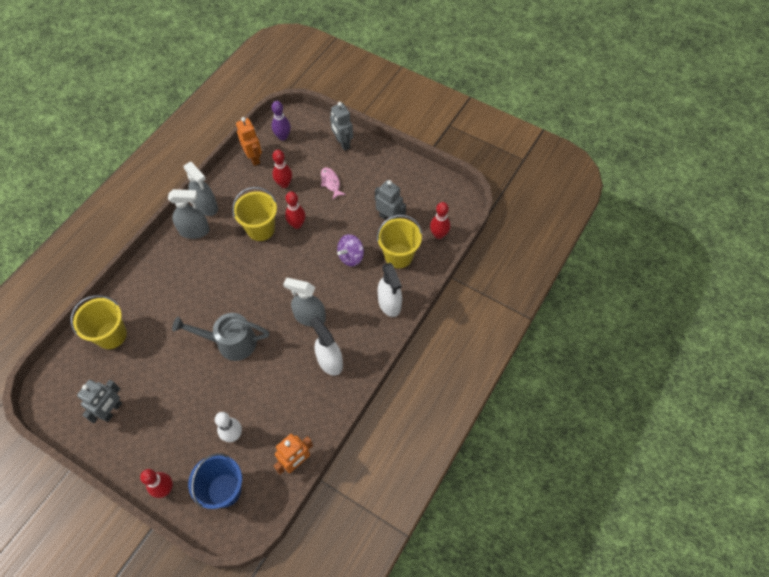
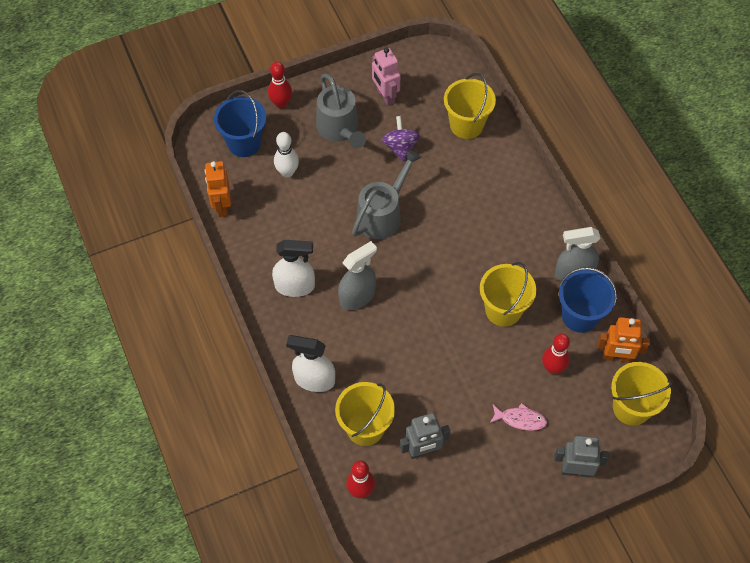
camera: 125 degrees right, 0 degrees up
grey robot [77,380,122,423] -> pink robot [372,47,401,106]
grey spray bottle [168,189,210,239] -> none
purple bowling pin [271,101,291,141] -> yellow bucket [611,362,672,426]
red bowling pin [285,191,306,229] -> none
purple spinning top [337,234,364,267] -> purple spinning top moved to [382,116,420,161]
none -> grey watering can [316,74,366,149]
none -> blue bucket [559,267,617,333]

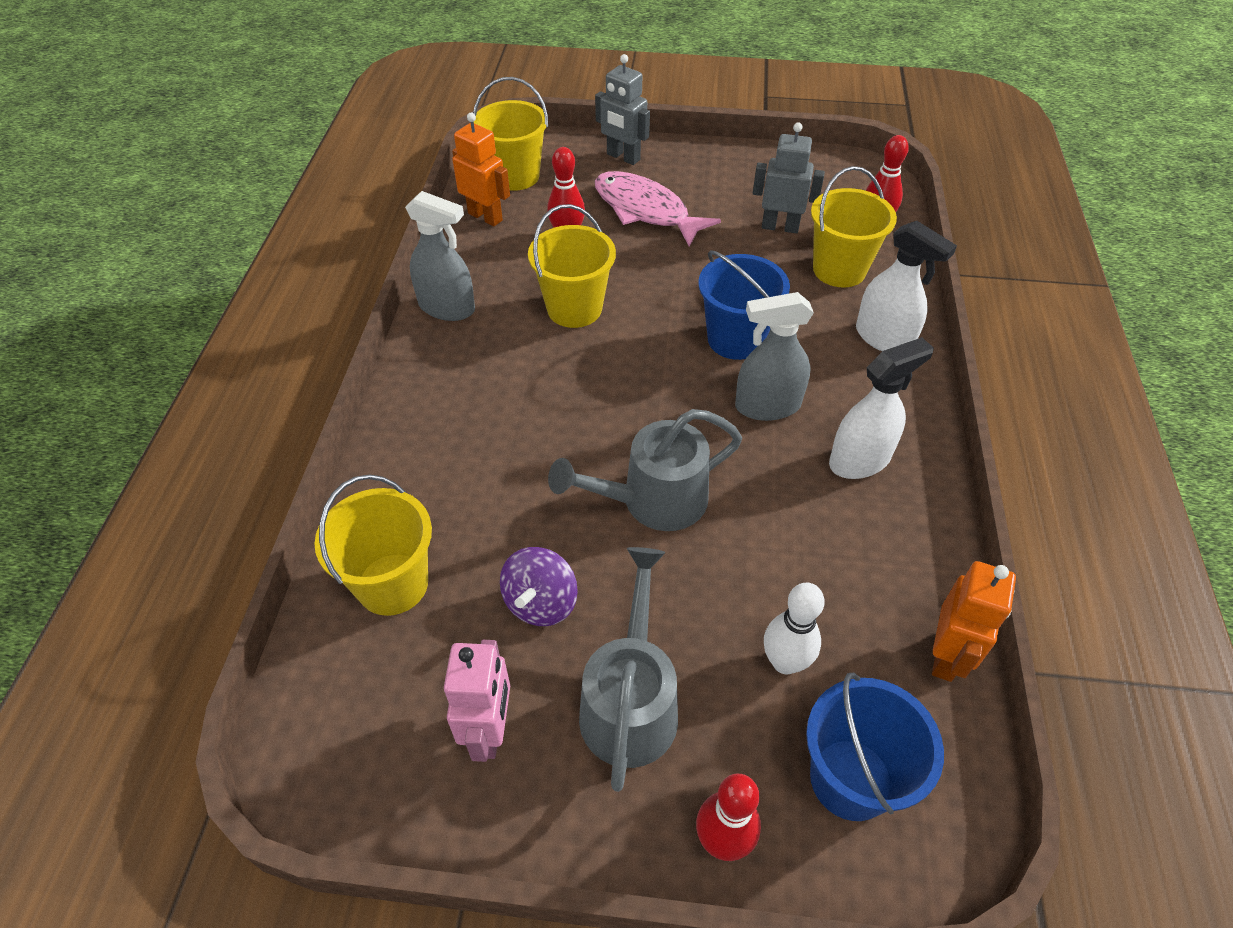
camera: 150 degrees left, 10 degrees down
white spray bottle [272,240,315,297] -> white spray bottle turned 120 degrees clockwise [829,337,934,479]
pink fish [490,403,547,431] -> pink fish [595,171,721,247], size x1.89
blue bucket [559,267,617,333] -> blue bucket moved to [698,250,790,360]

